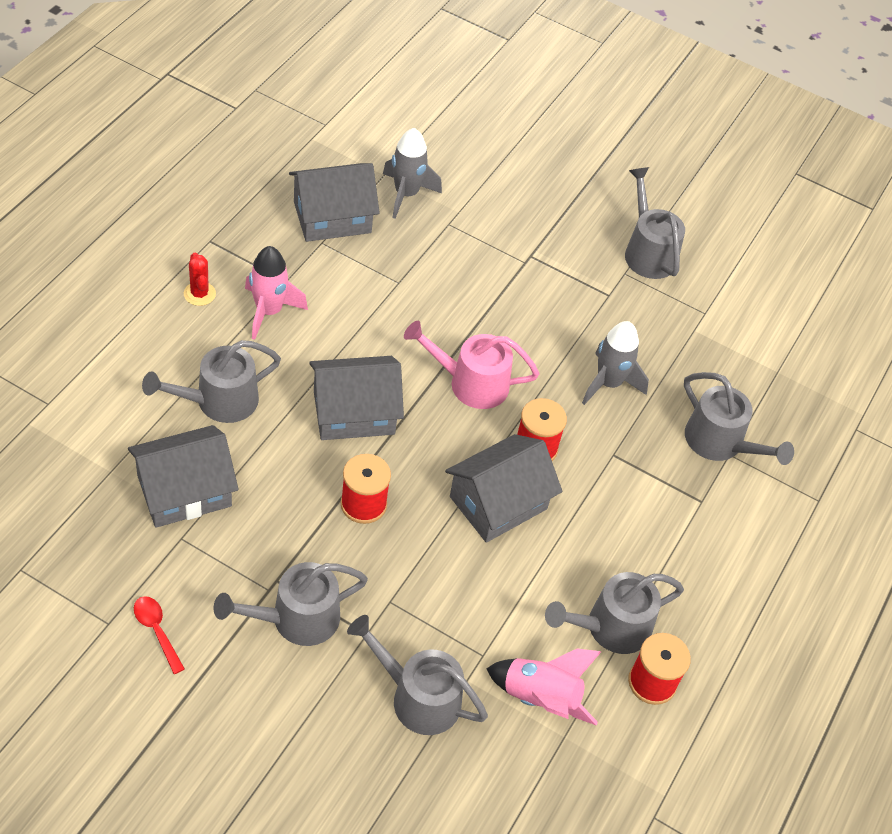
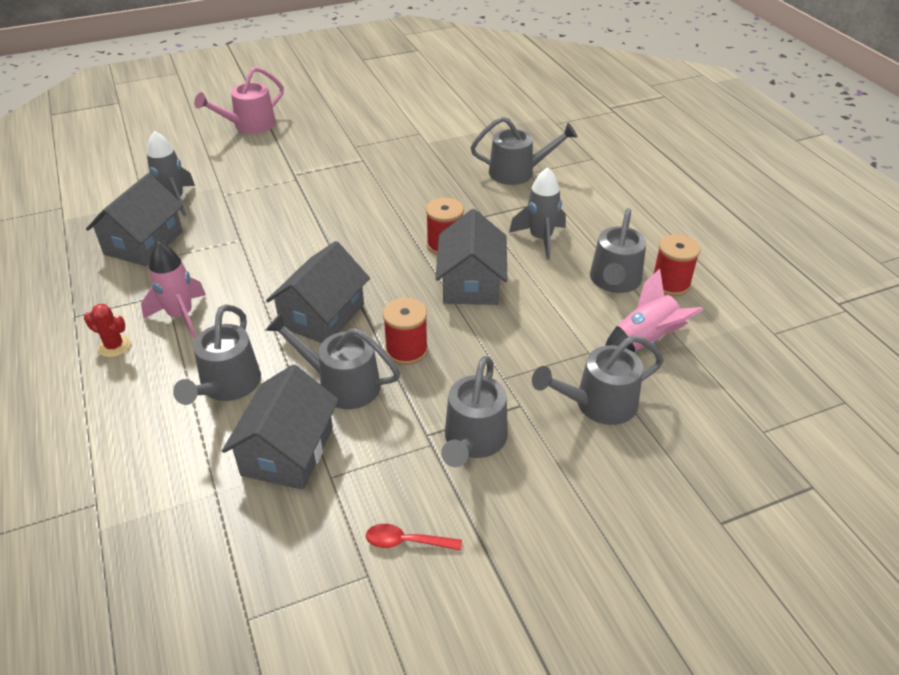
camera: 45 degrees left, 10 degrees down
pink watering can [404,321,539,409] -> pink watering can moved to [194,66,284,134]
grey rocket [582,321,649,405] -> grey rocket moved to [509,167,566,259]
grey watering can [625,167,685,279] -> grey watering can moved to [265,313,400,409]

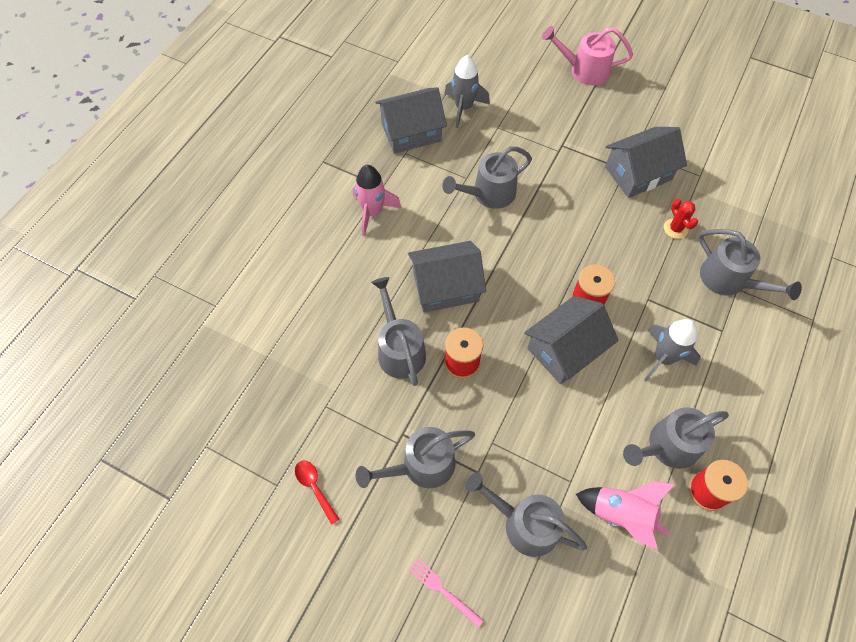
camera: 50 degrees right, 20 degrees up
red cactus [84,304,131,357] -> red cactus moved to [664,199,698,239]
grey watering can [173,304,261,405] -> grey watering can moved to [442,146,532,209]
grey house [222,364,339,490] -> grey house moved to [605,127,687,198]
none -> pink fork [409,559,484,628]

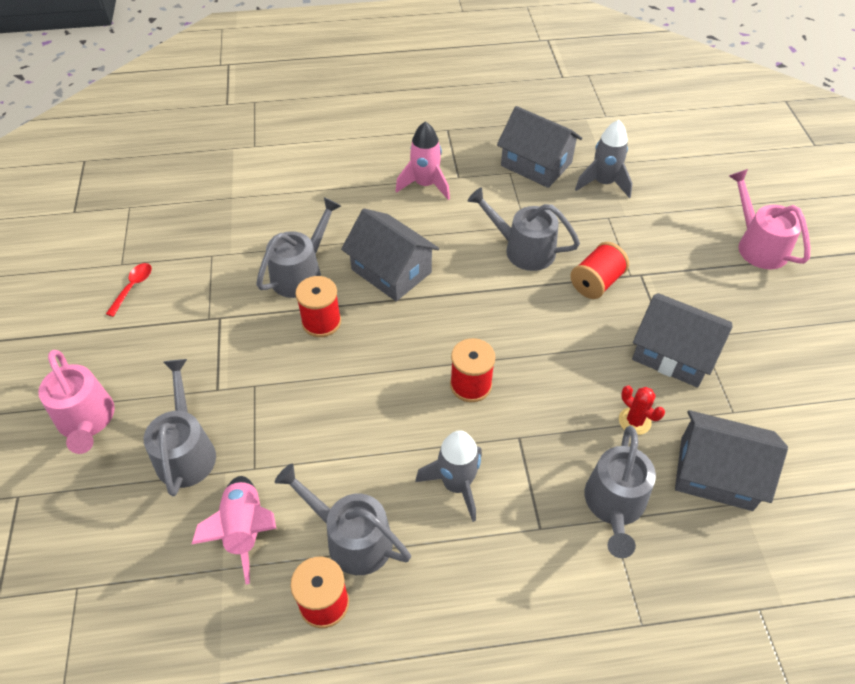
camera: 55 degrees right, 10 degrees down
grey watering can [356,427,475,488] -> none
pink fork [409,559,484,628] -> pink watering can [38,350,115,454]
grey house [524,296,619,384] -> grey house moved to [675,410,788,511]
red cactus [664,199,698,239] -> red cactus turned 75 degrees counterclockwise [619,386,665,435]
none -> red spool [570,242,629,299]

